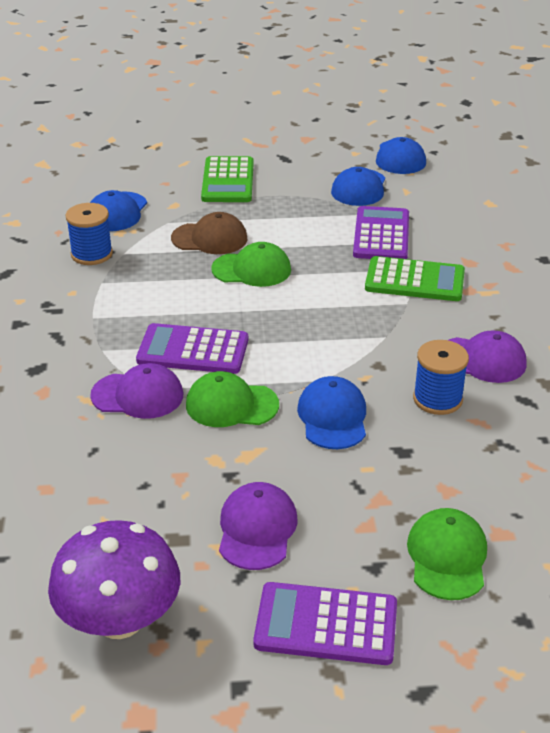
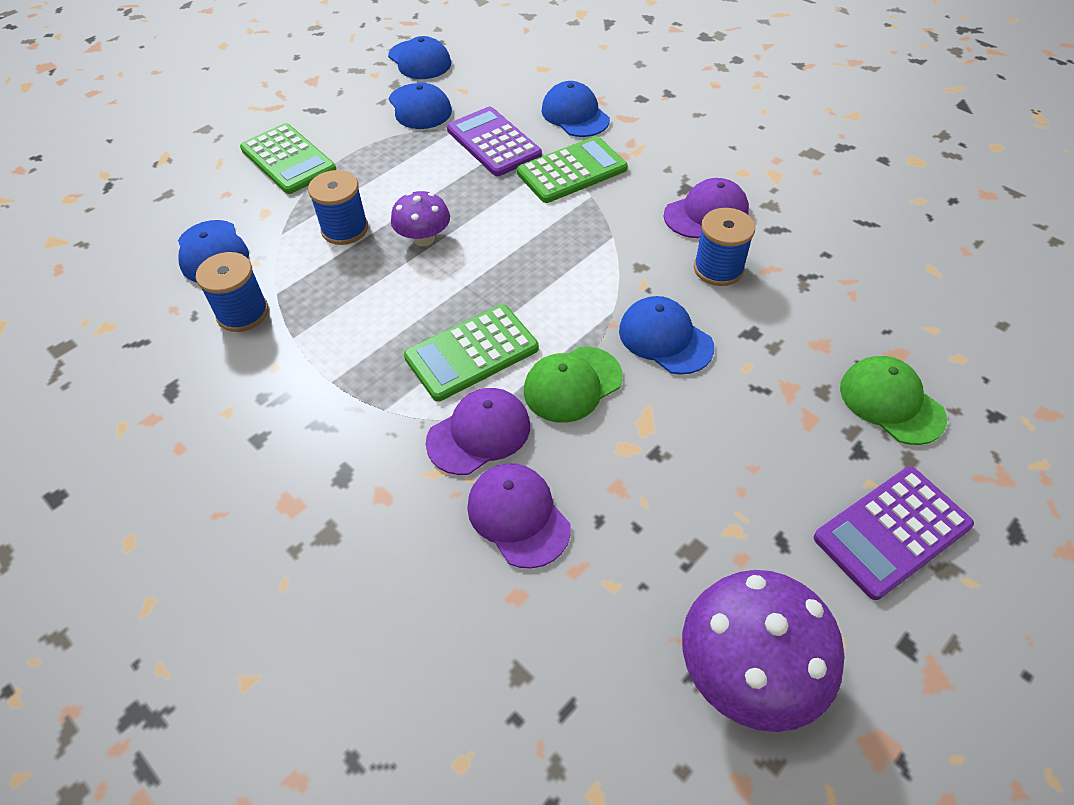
camera: 40 degrees left, 15 degrees up
purple calculator [136,323,248,374] -> green calculator [404,304,539,401]
brown cap [171,212,247,254] -> blue spool [308,170,368,245]
green cap [211,242,291,287] -> purple mushroom [391,191,450,246]
purple cap [219,482,298,570] -> purple cap moved to [467,463,571,569]
none -> blue cap [541,81,610,137]

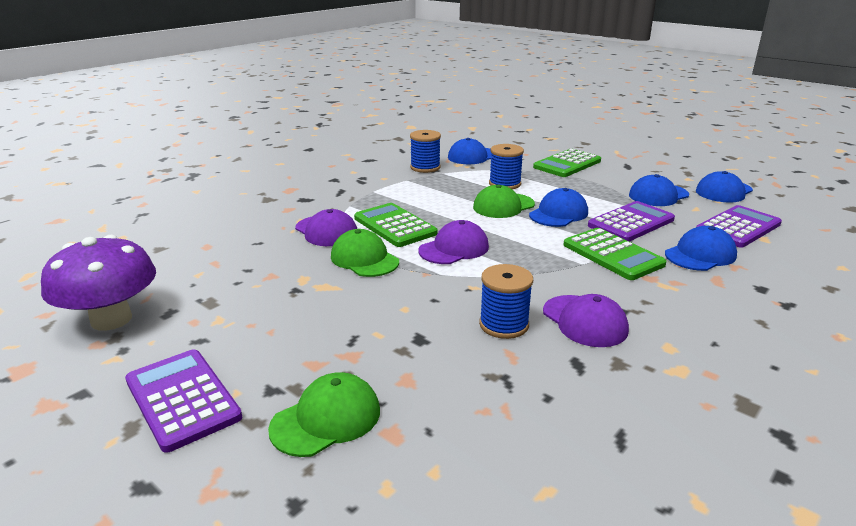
camera: 85 degrees right, 25 degrees down
purple mushroom [391,191,450,246] -> green cap [473,185,535,218]
purple cap [467,463,571,569] -> purple cap moved to [418,220,489,264]
blue cap [619,296,714,375] -> blue cap moved to [529,188,588,227]
none -> purple calculator [696,205,782,248]

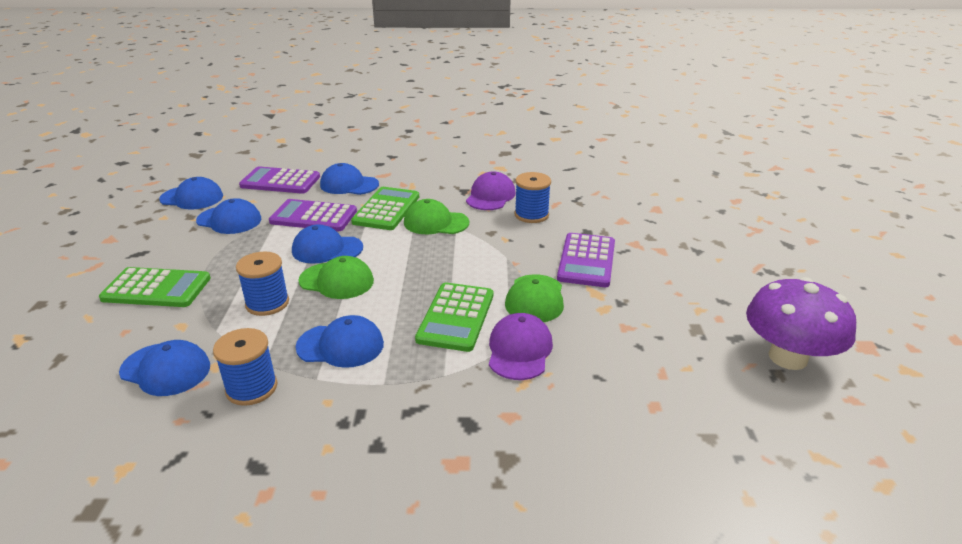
camera: 130 degrees left, 5 degrees up
purple calculator [125,349,242,453] -> purple calculator moved to [557,233,615,287]
green cap [268,372,380,457] -> green cap moved to [404,199,469,234]
purple cap [418,220,489,264] -> none
none -> blue cap [295,315,384,368]

